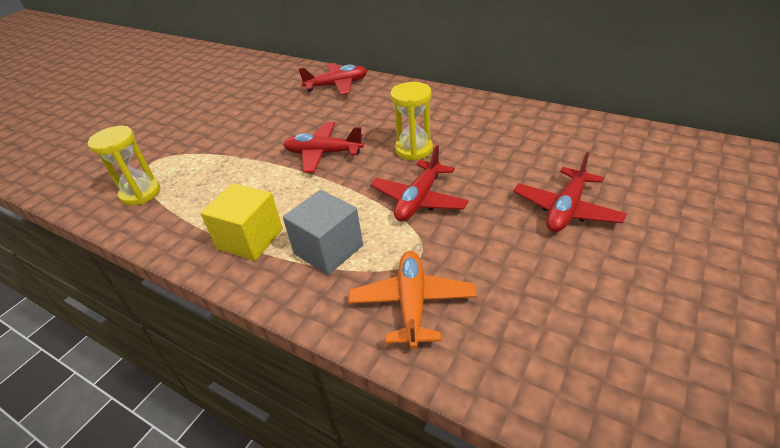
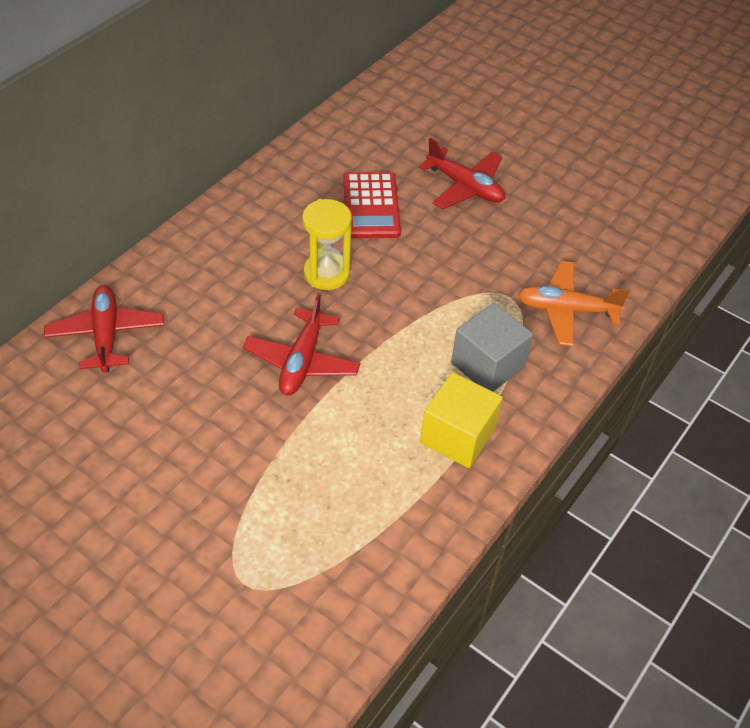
camera: 90 degrees left, 10 degrees up
yellow hourglass [88,126,160,206] -> none
red plane [370,145,468,221] -> none
none -> red calculator [343,172,401,238]

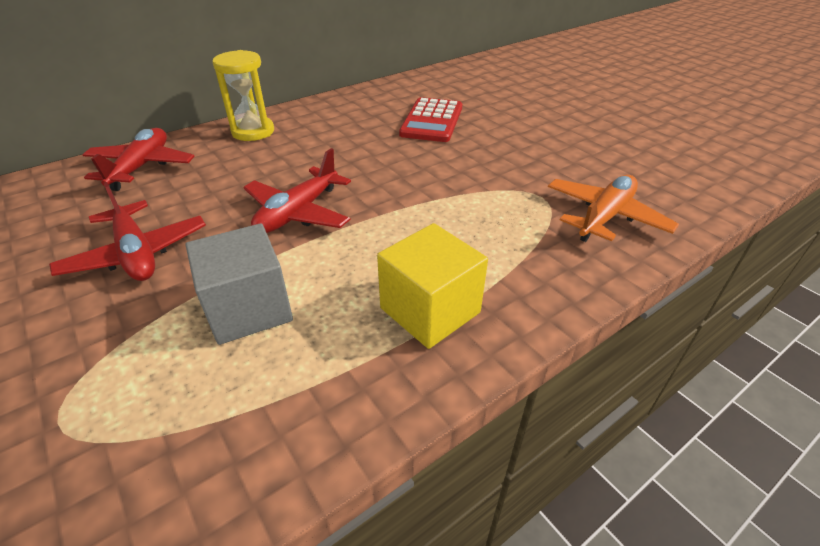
camera: 20 degrees right, 10 degrees down
yellow hourglass [302,199,352,290] -> yellow hourglass moved to [212,50,274,141]
red plane [419,138,505,209] -> red plane moved to [49,182,206,281]
grey cube [451,303,533,392] -> grey cube moved to [185,223,293,345]
orange plane [518,261,630,347] -> orange plane turned 105 degrees clockwise [548,175,679,242]

